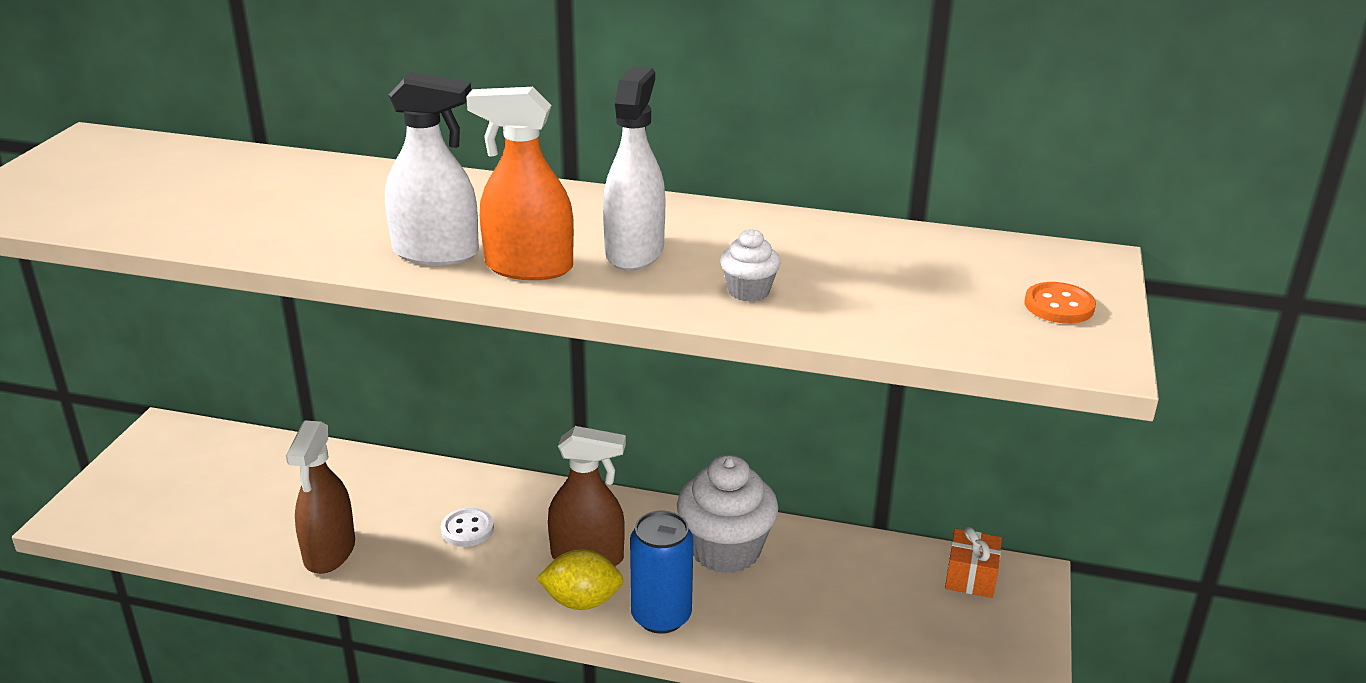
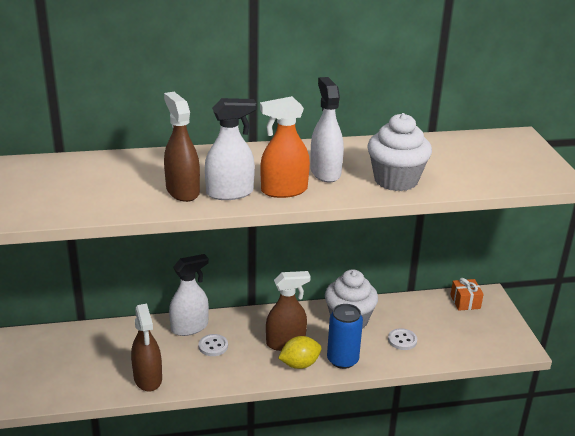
camera: 25 degrees left, 0 degrees up
white cupcake [720,229,780,302] -> white cupcake [367,113,432,191], size x2.11
orange button [1025,282,1096,324] -> none
none -> brown spray bottle [164,92,200,202]
none -> white spray bottle [169,254,209,336]
none -> white button [388,328,417,350]

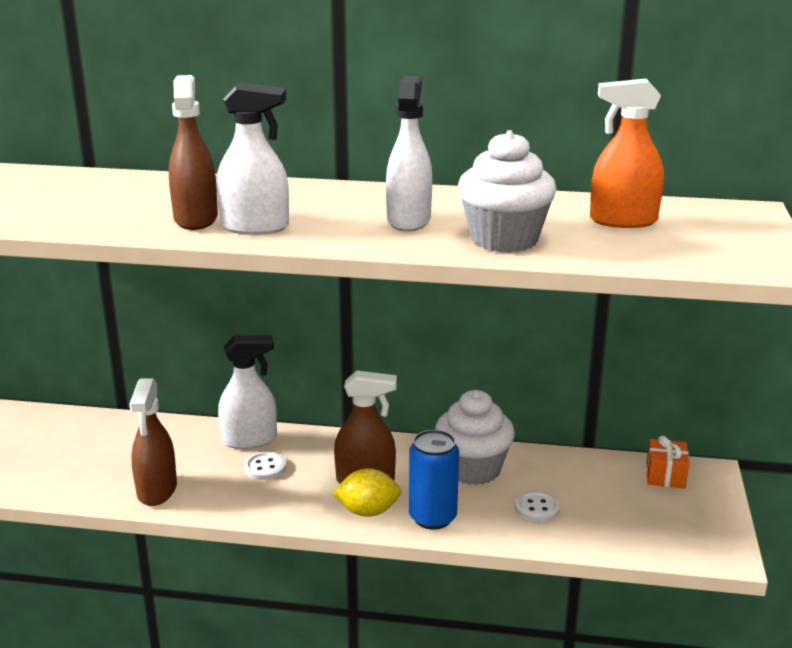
camera: 20 degrees right, 5 degrees down
orange spray bottle [260,96,310,198] -> orange spray bottle moved to [590,79,664,228]

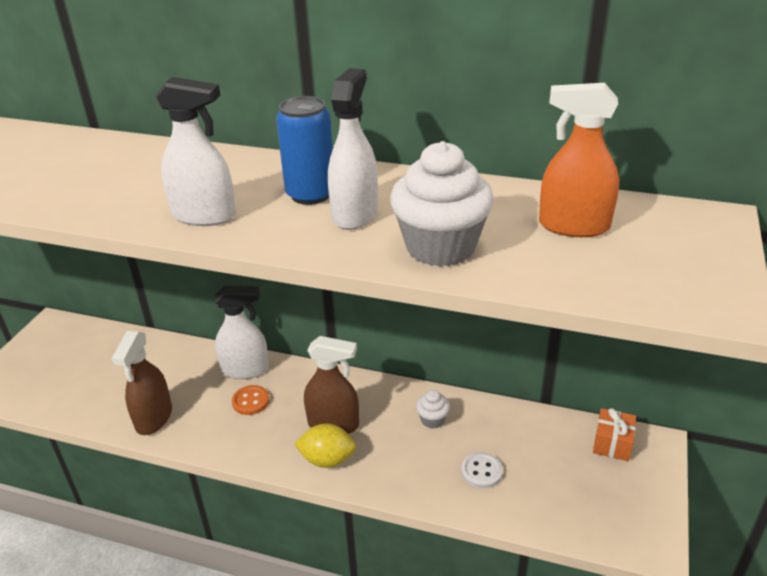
camera: 10 degrees right, 10 degrees up
brown spray bottle [169,75,218,230] -> none
white button [244,452,286,480] -> orange button [232,385,269,415]
blue can [409,430,459,530] -> blue can moved to [276,96,333,205]
white cupcake [435,390,515,485] -> white cupcake [416,390,450,429], size x0.47

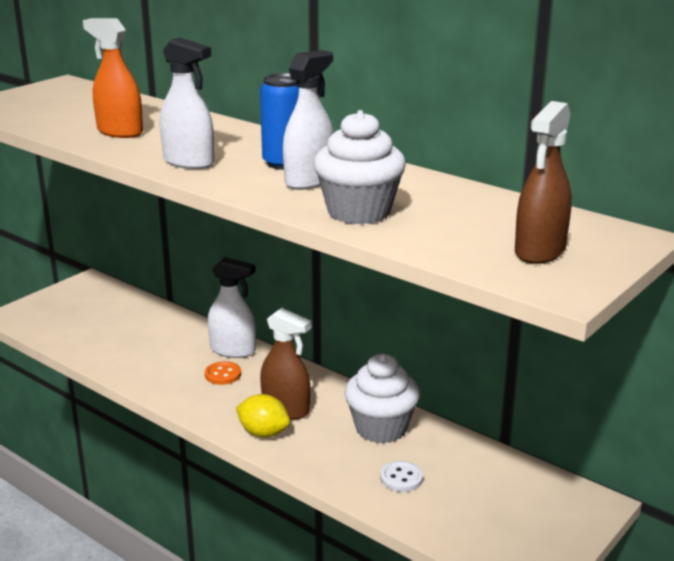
camera: 20 degrees right, 10 degrees down
brown spray bottle [112,331,172,435] -> brown spray bottle moved to [515,101,572,264]
white cupcake [416,390,450,429] -> white cupcake [344,354,420,444], size x2.11
orange spray bottle [539,83,619,237] -> orange spray bottle moved to [83,18,143,138]
orange gift [593,408,636,461] -> none

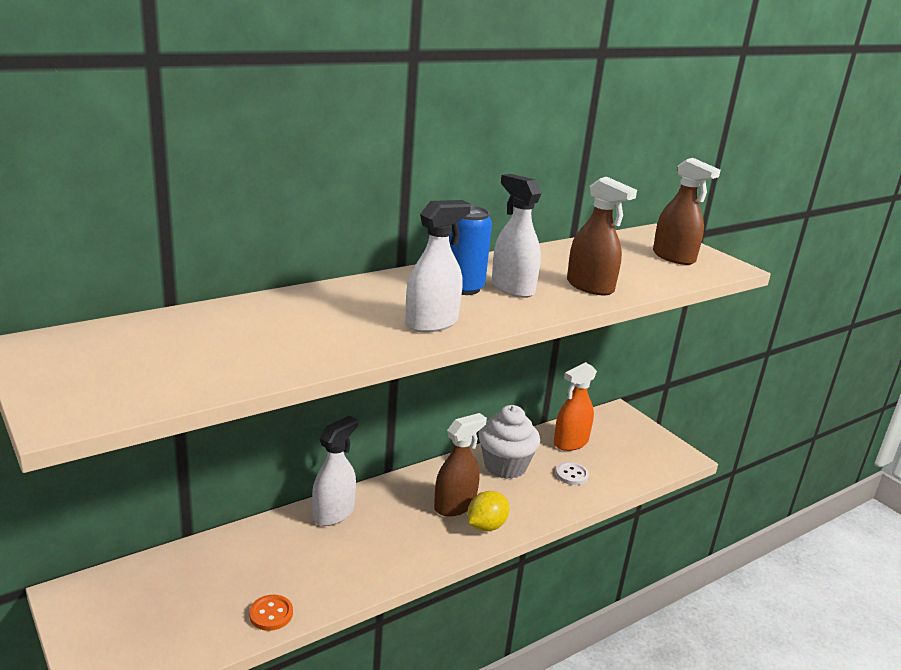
camera: 75 degrees left, 0 degrees up
orange spray bottle [83,18,143,138] -> orange spray bottle moved to [554,362,597,451]
orange button [205,361,241,385] -> orange button moved to [249,595,293,631]
white cupcake [314,110,406,225] -> brown spray bottle [567,177,637,296]

